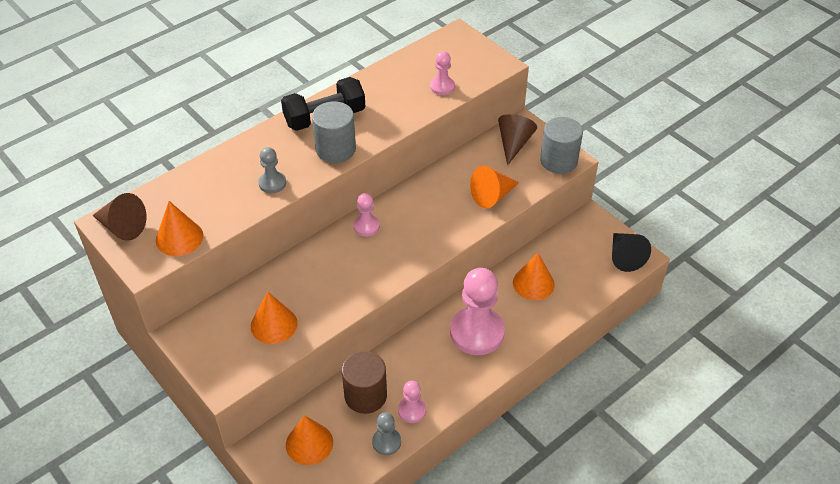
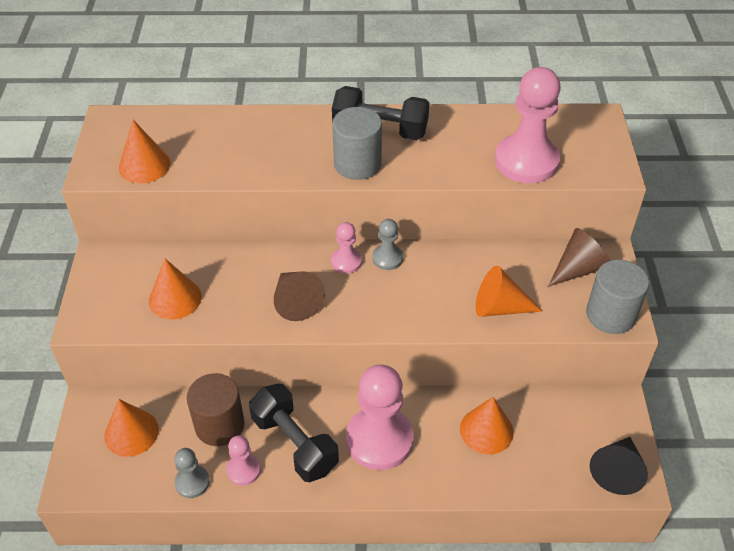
camera: 40 degrees right, 0 degrees up
brown cone [92,193,147,241] -> brown cone moved to [274,271,325,321]
grey pawn [258,147,286,193] -> grey pawn moved to [372,219,403,270]
pink pawn [430,51,455,95] -> pink pawn [495,67,561,183], size x2.05
none -> black dumbbell [249,384,339,482]

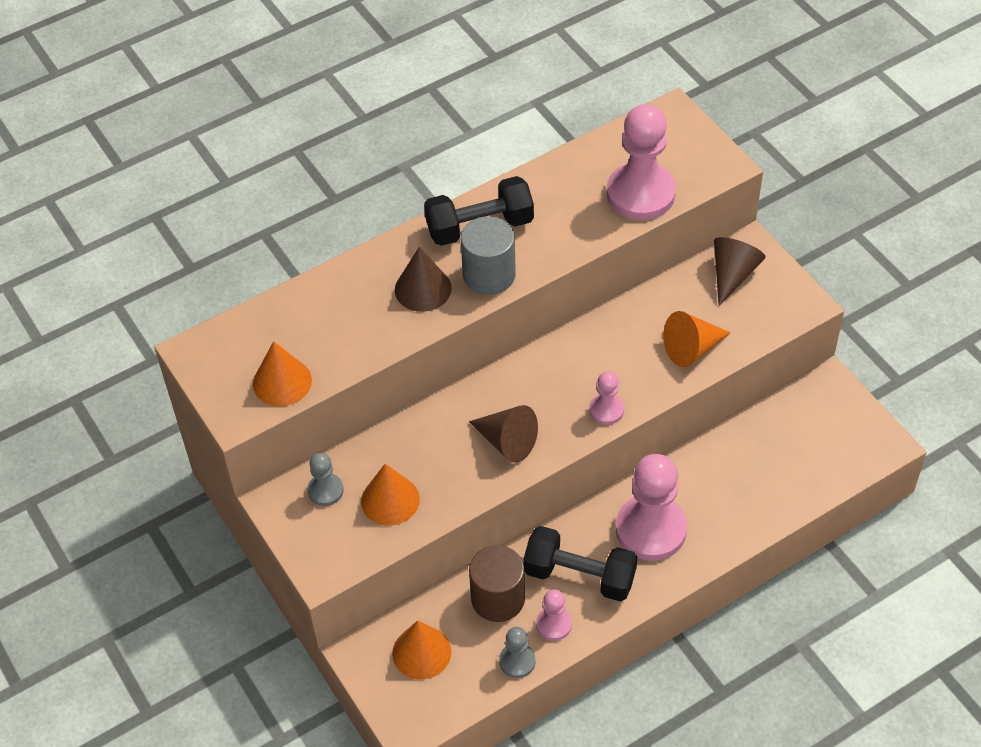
camera: 30 degrees left, 5 degrees up
pink pawn [331,222,362,273] -> pink pawn moved to [589,371,624,425]
grey pawn [372,219,403,270] -> grey pawn moved to [307,453,344,506]
orange cone [460,397,513,455] -> none
grey cylinder [586,260,649,334] -> none
black cone [590,437,648,495] -> none
none -> brown cone [395,247,452,312]

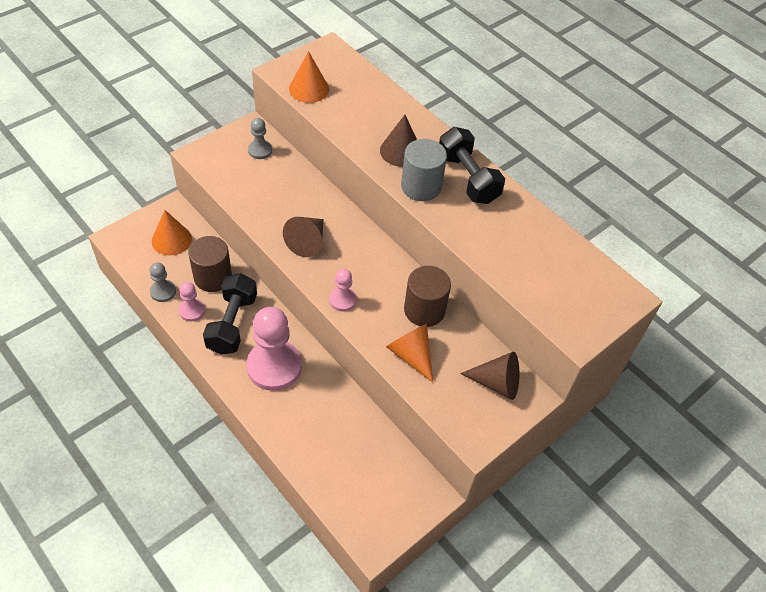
camera: 75 degrees right, 0 degrees up
orange cone [361,463,420,526] -> none
pink pawn [607,104,676,220] -> none
none -> brown cylinder [404,266,451,327]

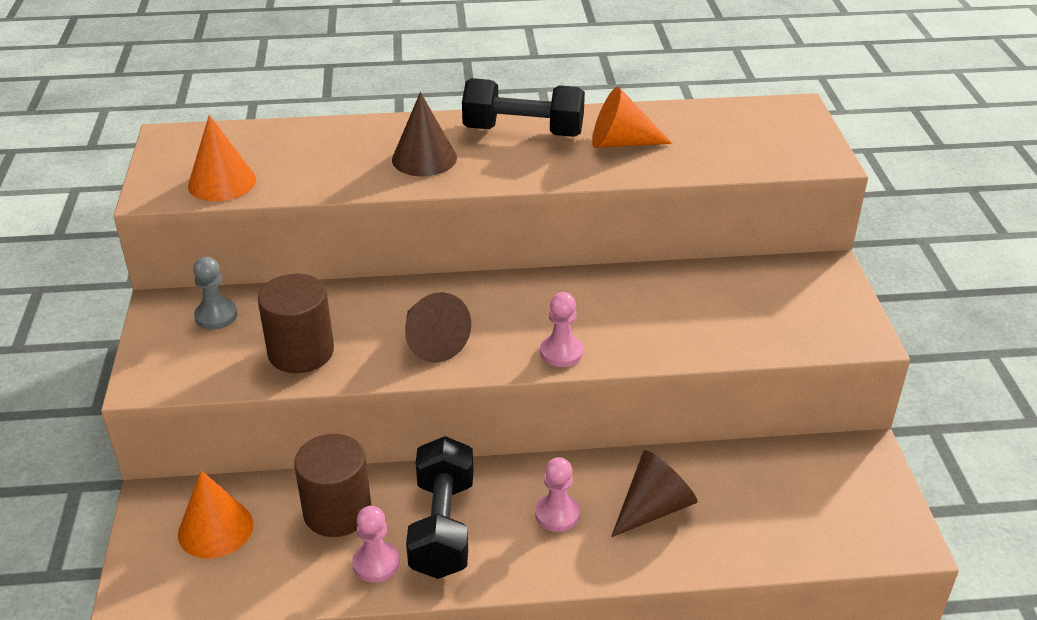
camera: 50 degrees left, 15 degrees down
grey pawn [150,263,176,302] -> none
black dumbbell [203,273,257,355] -> black dumbbell turned 45 degrees clockwise [406,436,473,579]
pink pawn [246,307,302,391] -> pink pawn [535,457,580,532], size x0.49
orange cone [386,324,433,383] -> orange cone moved to [592,87,672,148]
grey cylinder [401,139,447,201] -> none
brown cylinder [404,266,451,327] -> brown cylinder moved to [258,274,334,373]
brown cone [460,352,519,400] -> brown cone moved to [611,450,697,537]

